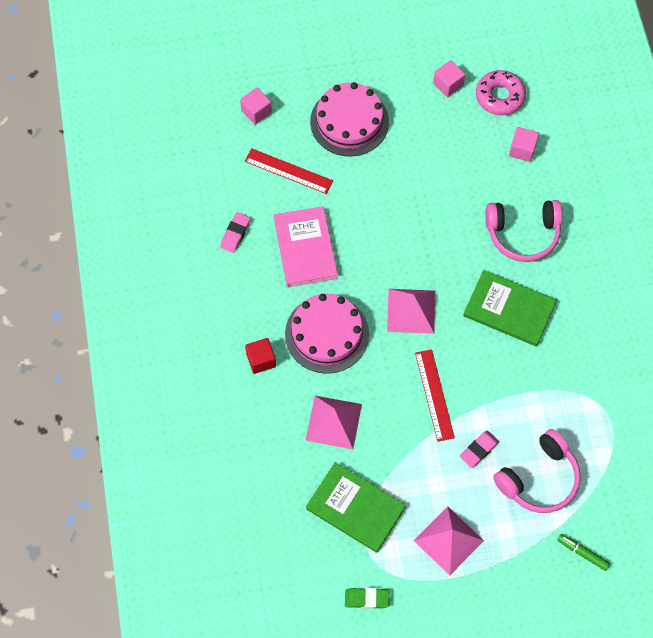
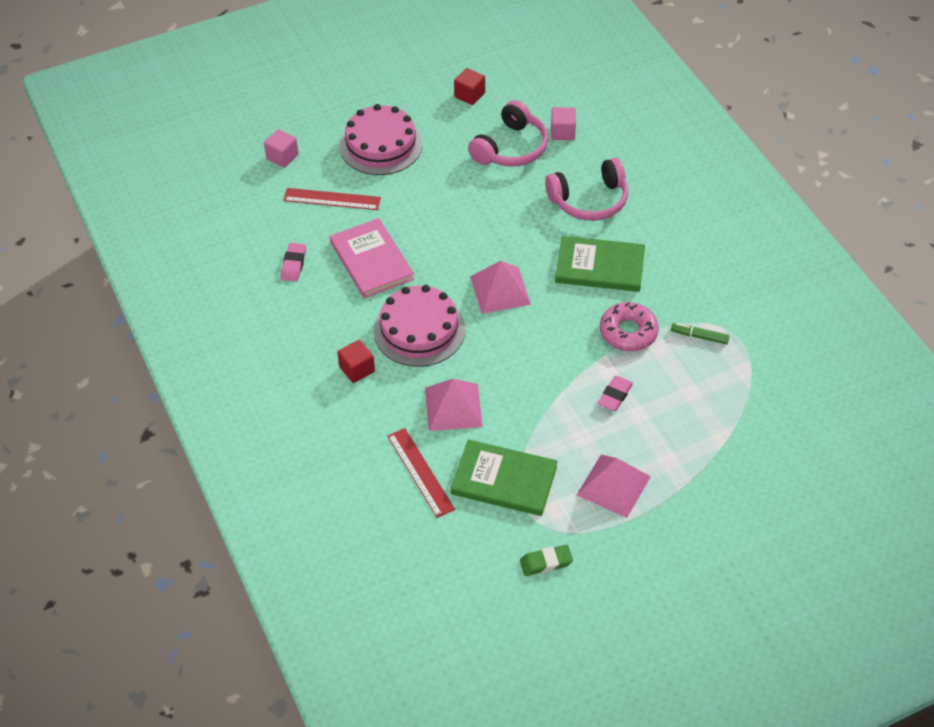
camera: 15 degrees left, 15 degrees down
red ruler [415,349,455,442] -> red ruler moved to [387,428,455,518]
pink cube [433,60,465,97] -> red cube [454,68,485,105]
pink donut [476,70,526,115] -> pink donut moved to [600,302,659,351]
pink headphones [493,429,581,513] -> pink headphones moved to [468,100,548,167]
green marker [557,534,610,571] -> green marker moved to [671,323,730,344]

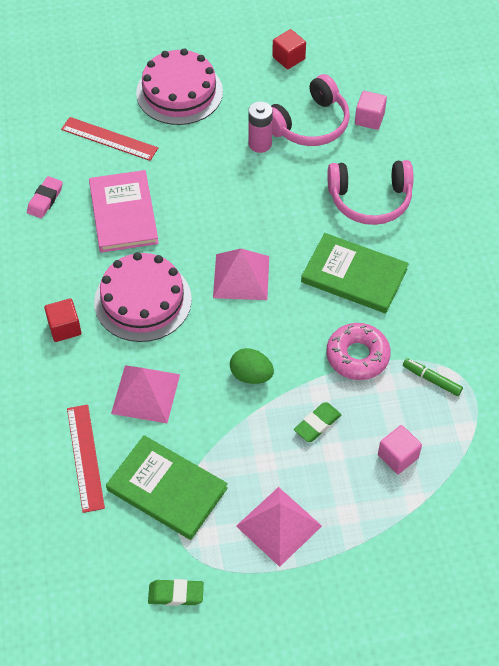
camera: 15 degrees right, 5 degrees up
pink cube [264,129,299,168] -> pink cube moved to [378,425,422,474]
pink eraser [597,376,633,411] -> green eraser [294,403,342,442]
none -> green egg [230,348,274,384]
none -> pink battery [248,101,273,153]

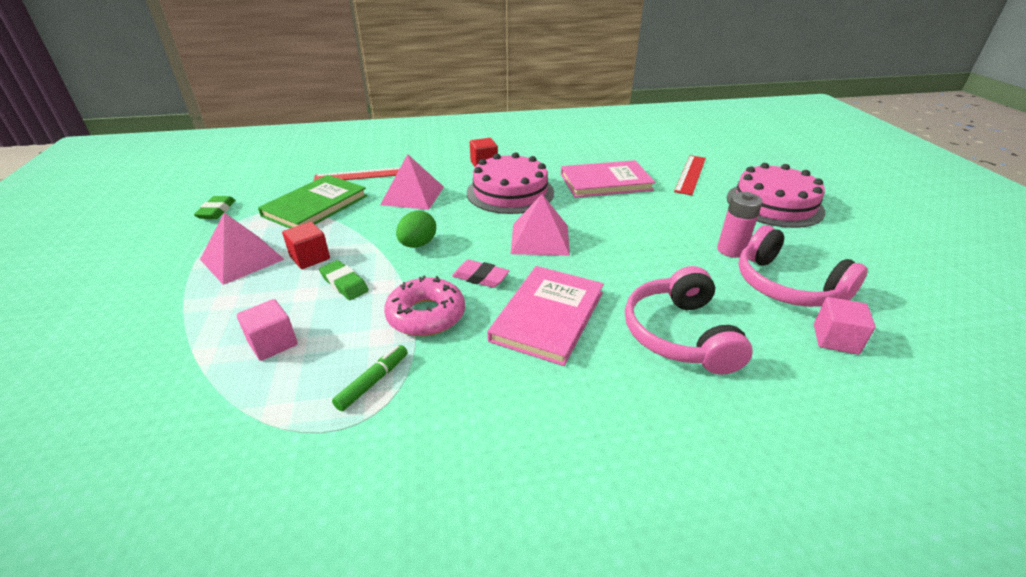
camera: 90 degrees right, 20 degrees down
pink eraser [27,176,63,218] -> pink eraser moved to [452,260,509,288]
red cube [272,29,306,69] -> red cube moved to [282,222,330,269]
green book [301,233,409,313] -> pink book [487,266,604,366]

